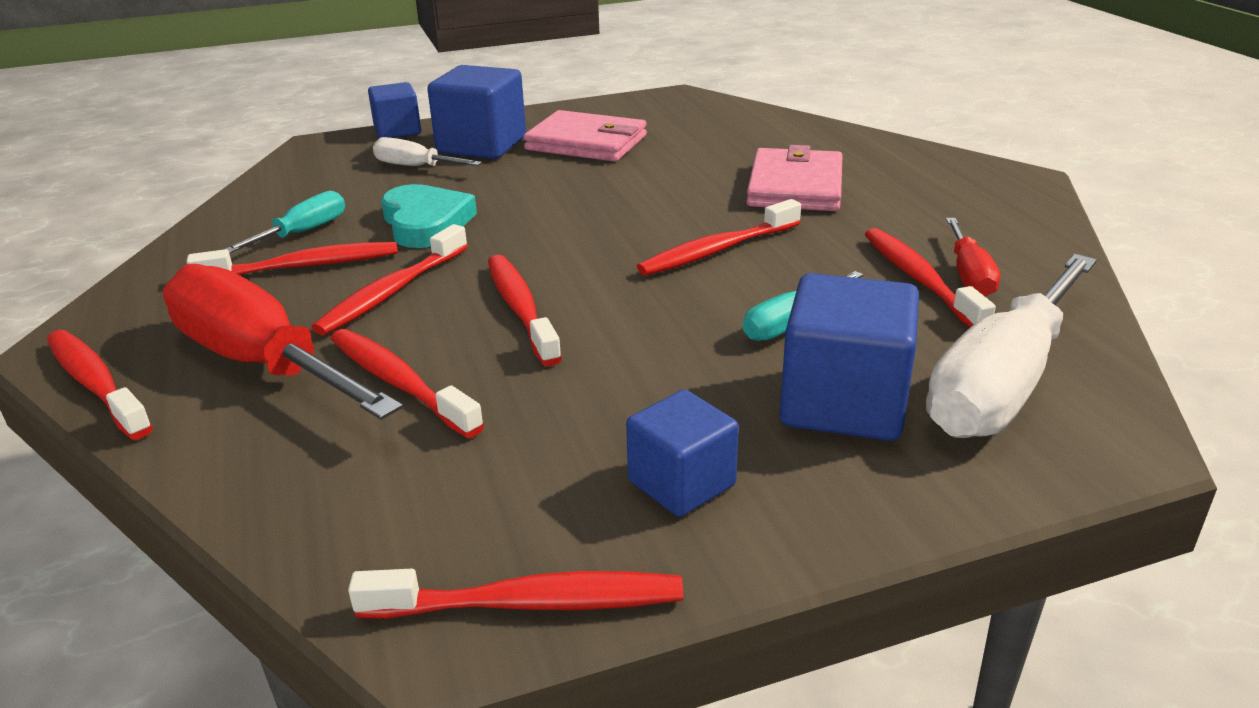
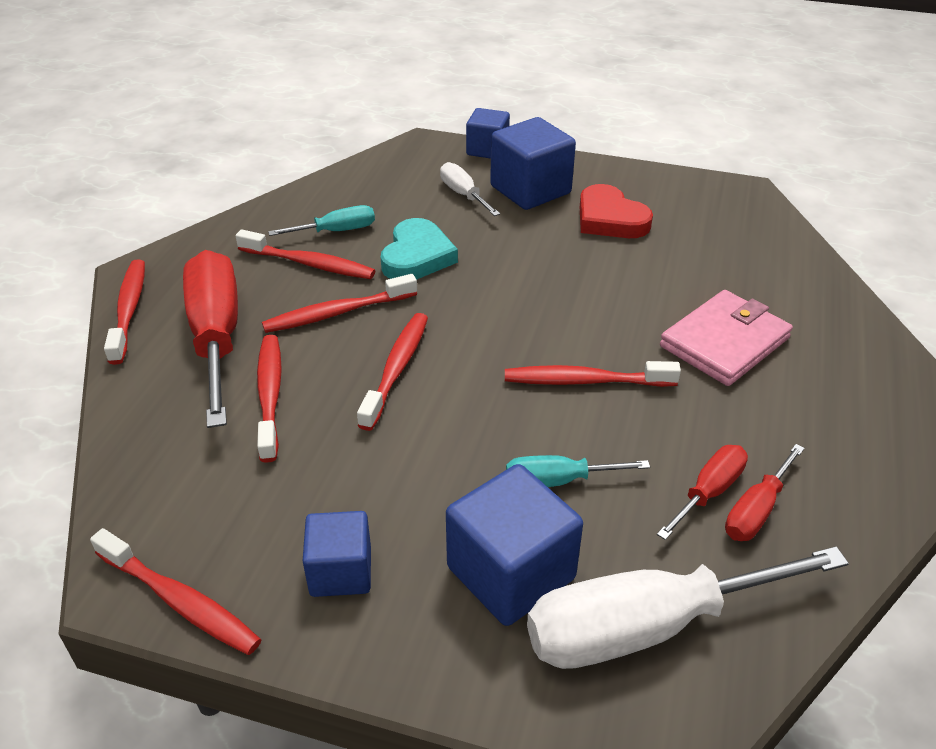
camera: 35 degrees right, 10 degrees up
pink wallet [523,110,647,162] -> red heart [580,184,653,238]
red toothbrush [865,228,996,328] -> red screwdriver [657,445,748,540]

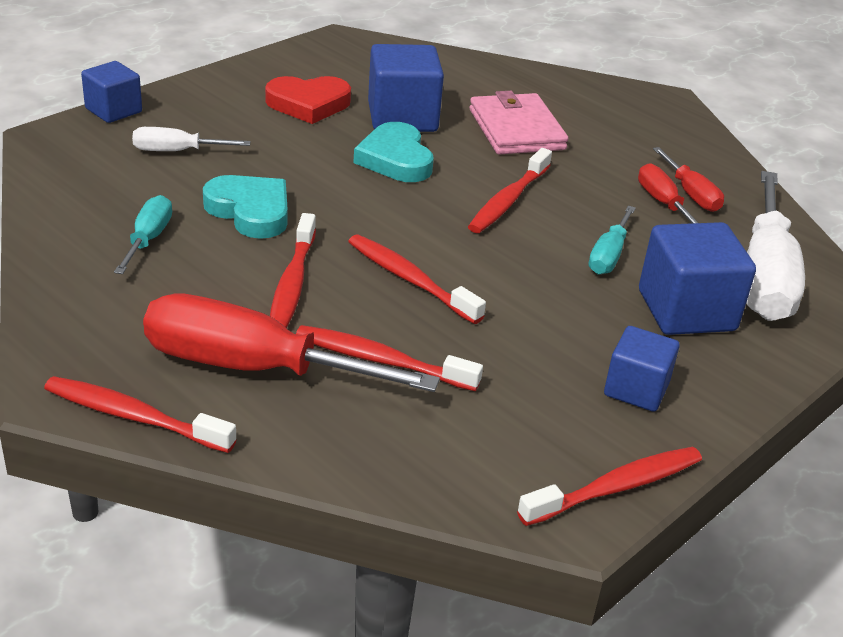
camera: 65 degrees left, 5 degrees down
red toothbrush [236,230,376,279] -> none
blue cube [490,117,576,210] -> blue cube moved to [368,44,444,132]
none -> turquoise heart [353,122,434,182]

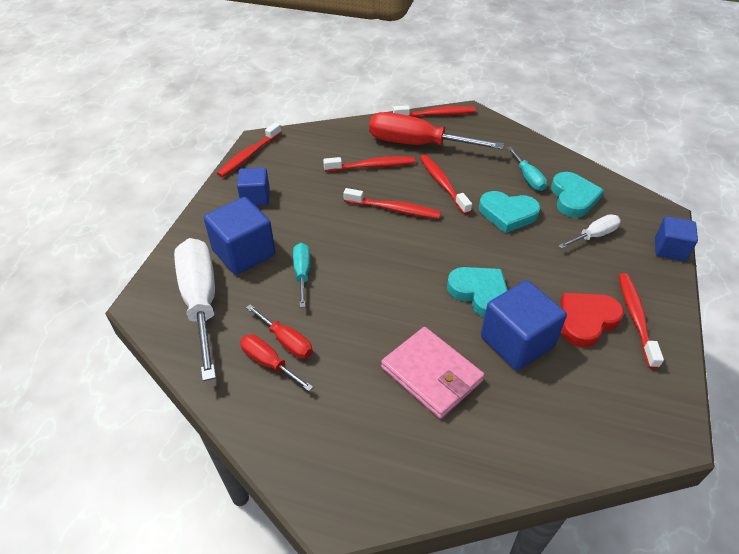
camera: 155 degrees right, 10 degrees up
red screwdriver [143,293,440,392] -> red screwdriver turned 150 degrees counterclockwise [369,112,504,149]
red toothbrush [468,148,552,233] -> red toothbrush moved to [619,273,664,369]
none -> turquoise heart [551,172,604,218]

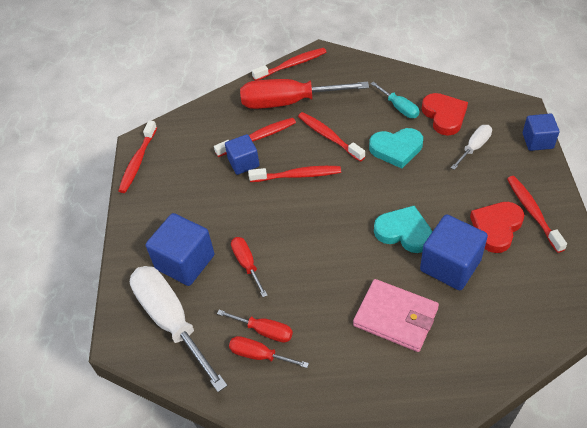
camera: 15 degrees left, 5 degrees up
blue cube [237,168,270,206] -> blue cube moved to [225,134,259,175]
turquoise screwdriver [293,243,310,307] -> red screwdriver [231,237,268,297]
turquoise heart [551,172,604,218] -> red heart [422,93,468,136]

